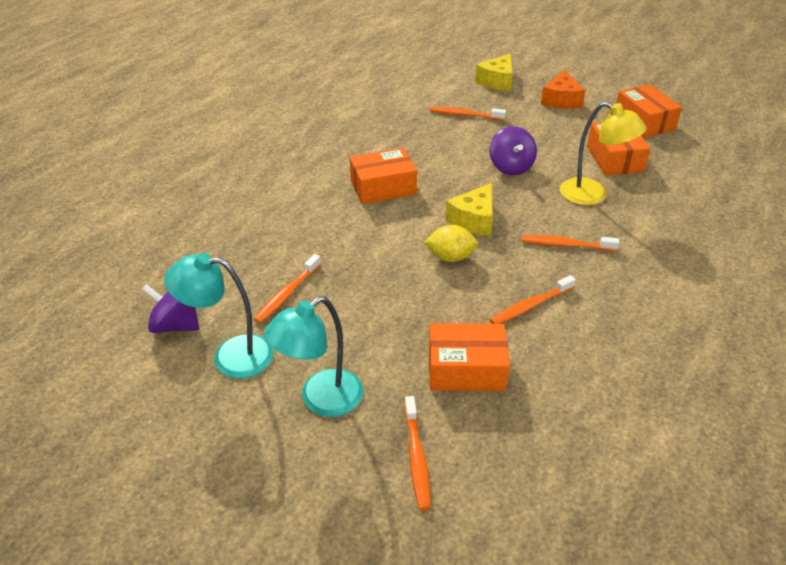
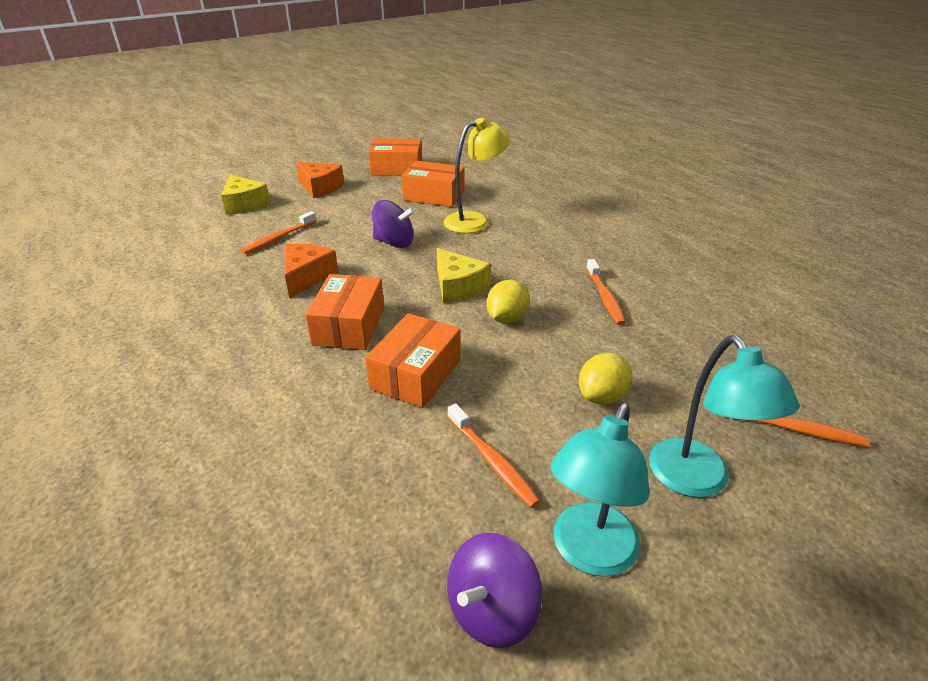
camera: 65 degrees left, 5 degrees down
orange box [429,323,510,391] -> orange box moved to [365,313,461,408]
orange toothbrush [522,235,620,251] -> none
none -> orange cheese [285,244,339,299]
none -> yellow lemon [579,353,632,405]

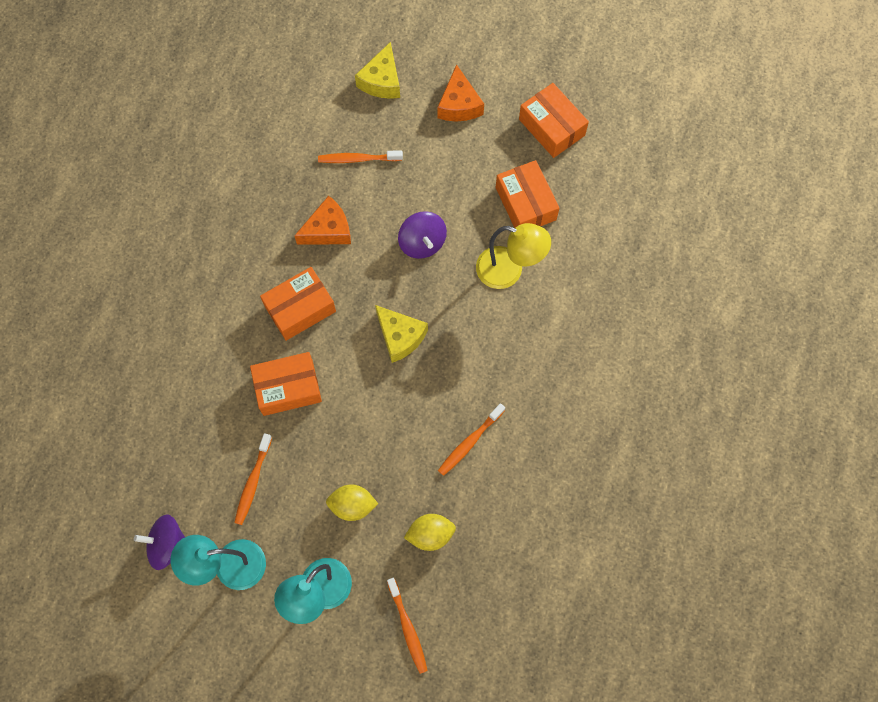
camera: 50 degrees right, 35 degrees up
yellow cheese [437,248,491,303] -> yellow cheese turned 60 degrees counterclockwise [375,305,428,363]
yellow lemon [486,280,530,324] -> yellow lemon moved to [404,514,456,551]

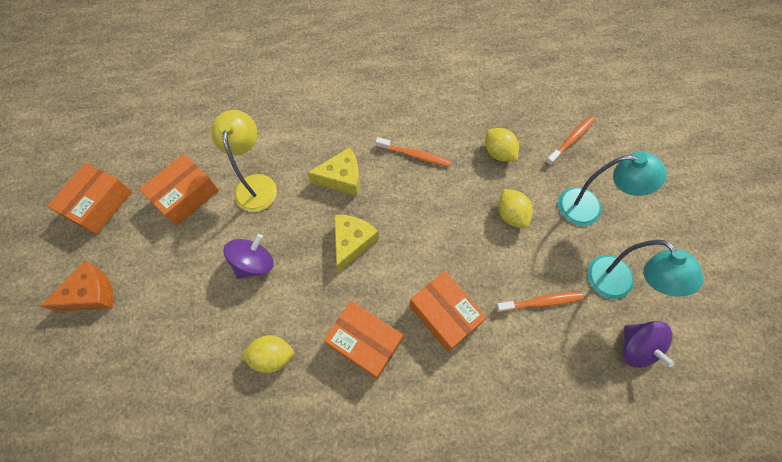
camera: 115 degrees left, 5 degrees down
orange cheese [294,196,351,245] -> yellow lemon [241,335,294,373]
orange toothbrush [318,150,403,163] -> none
yellow cheese [355,42,400,99] -> yellow cheese moved to [307,147,360,196]

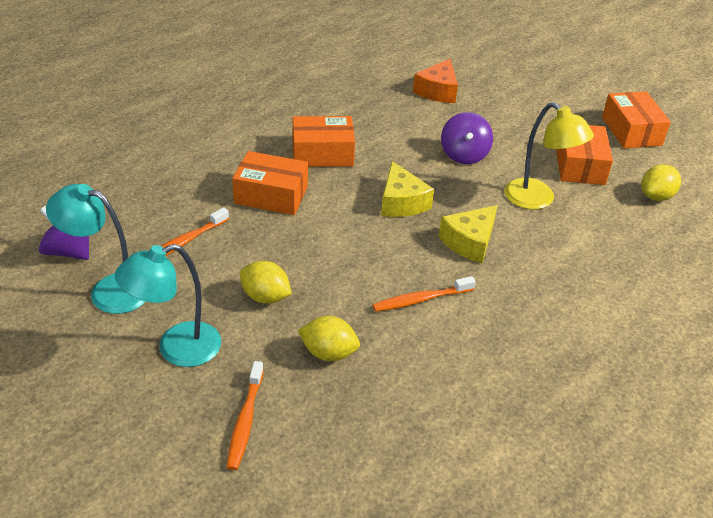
camera: 140 degrees right, 25 degrees down
orange cheese [41,261,113,312] -> orange cheese moved to [413,59,458,103]
yellow lemon [241,335,294,373] -> yellow lemon moved to [641,164,681,201]

